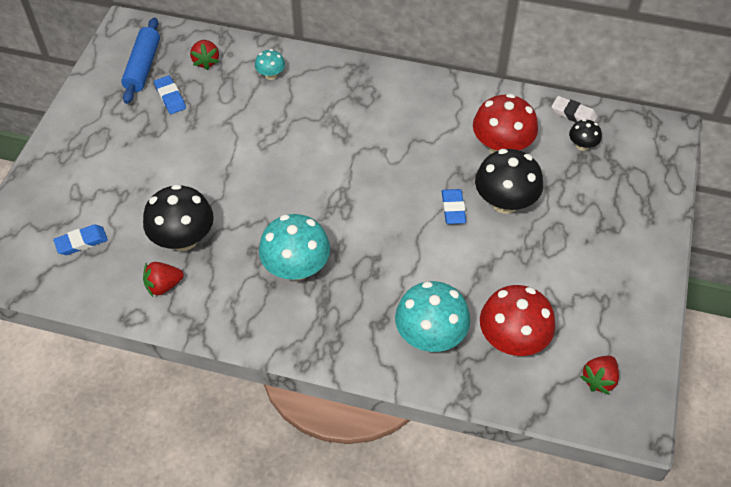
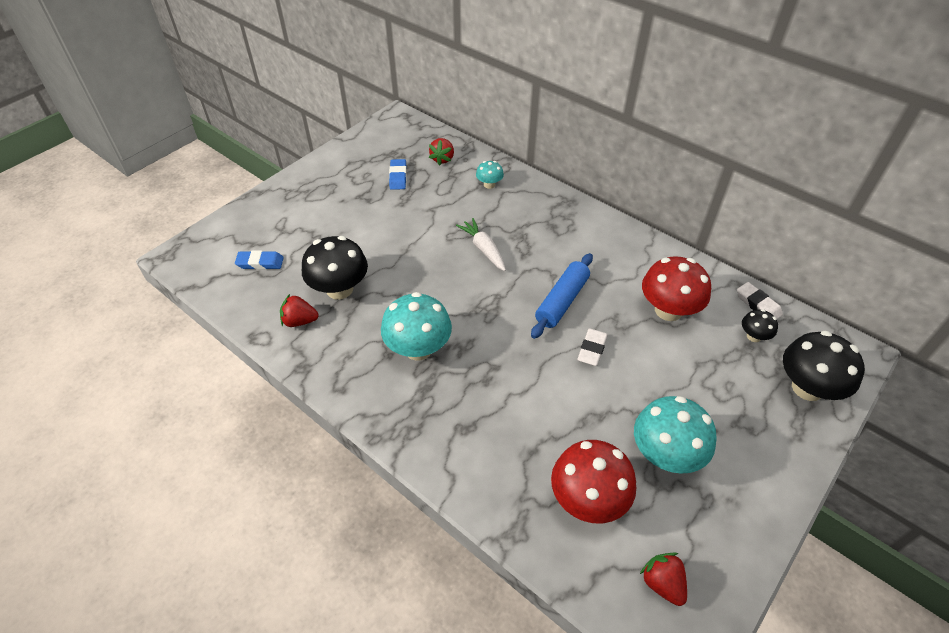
camera: 25 degrees right, 5 degrees down
blue rolling pin [121,18,160,104] -> blue rolling pin moved to [531,253,593,339]
turquoise mushroom [395,281,470,352] -> turquoise mushroom moved to [634,396,717,474]
blue eraser [442,189,466,224] -> white eraser [577,328,608,366]
black mushroom [475,149,543,214] -> black mushroom moved to [783,330,865,401]
red strawberry [580,356,619,394] -> red strawberry turned 90 degrees clockwise [640,553,687,606]
none -> white carrot [456,218,506,271]

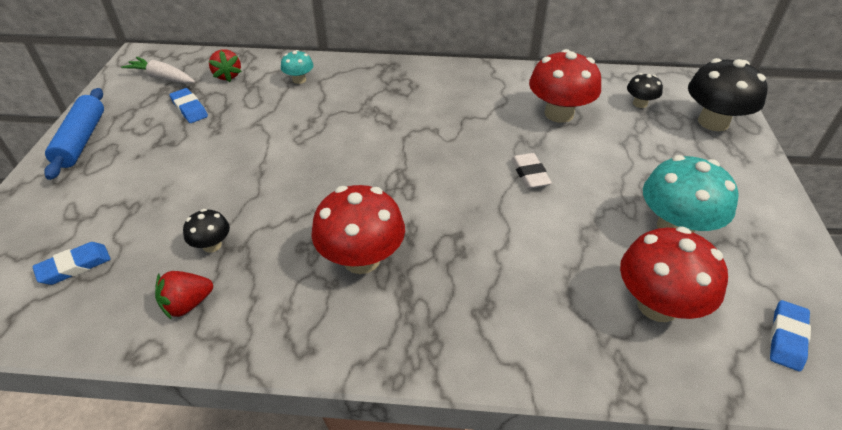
camera: 35 degrees left, 5 degrees down
black mushroom [302,236,368,300] -> black mushroom [183,209,230,253], size x0.50
turquoise mushroom [381,292,452,361] -> red mushroom [311,185,405,274]
white carrot [456,218,506,271] -> white carrot moved to [121,57,195,84]
blue rolling pin [531,253,593,339] -> blue rolling pin moved to [44,88,104,180]
red strawberry [640,553,687,606] -> blue eraser [770,300,811,371]
white eraser [737,282,783,320] -> none

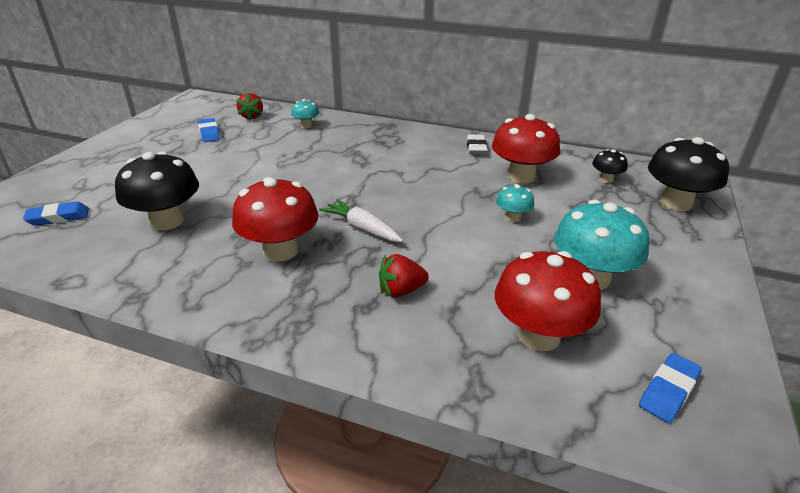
camera: 15 degrees right, 10 degrees down
blue rolling pin [44,88,104,180] -> none
white carrot [121,57,195,84] -> white carrot moved to [319,199,403,242]
red strawberry [155,271,213,320] -> red strawberry moved to [379,254,429,298]
black mushroom [183,209,230,253] -> black mushroom [115,152,199,230], size x1.99
white eraser [511,153,552,189] -> white eraser moved to [467,134,488,155]
none -> turquoise mushroom [496,184,534,222]

